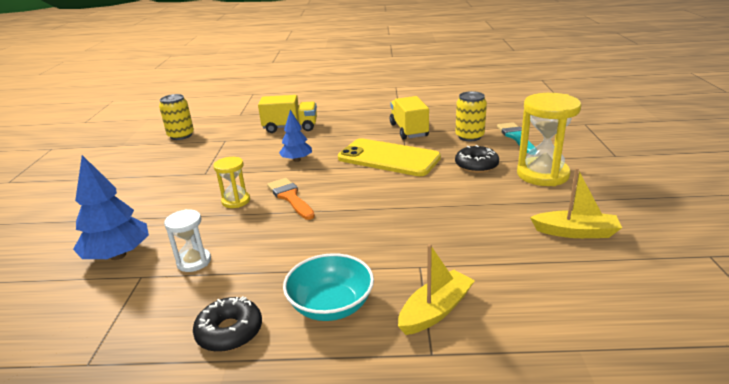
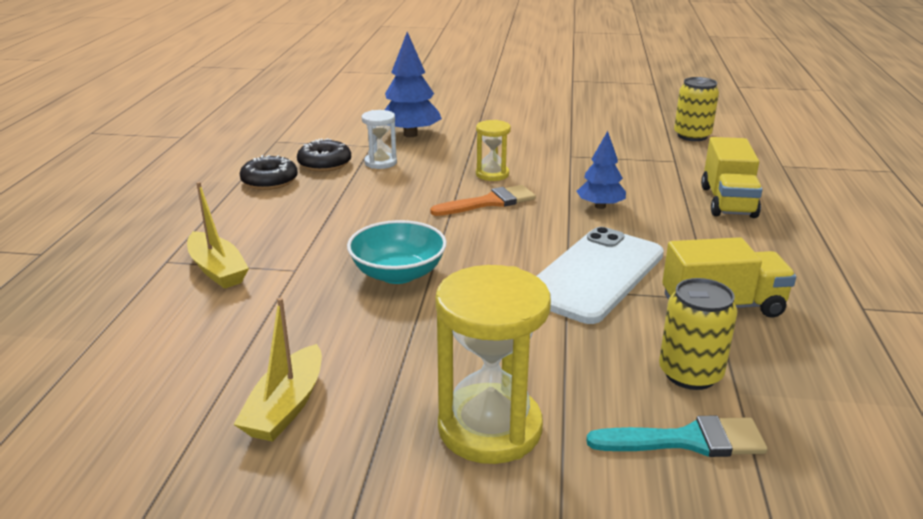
camera: 95 degrees right, 0 degrees up
turquoise bowl [283,253,374,321] -> turquoise bowl moved to [347,220,447,284]
yellow phone [338,138,441,176] -> white phone [537,227,664,324]
black donut [455,145,499,173] -> black donut moved to [297,138,351,172]

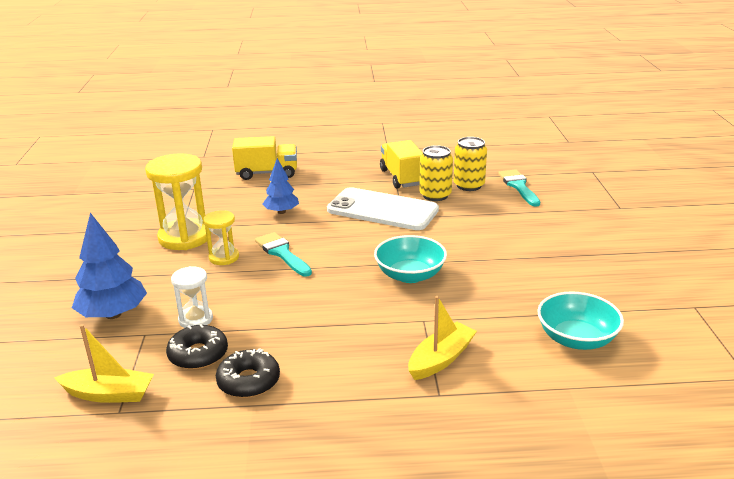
camera: 100 degrees left, 0 degrees up
yellow boat [233,298,322,442] -> yellow boat moved to [54,324,154,403]
orange brush [430,185,536,216] -> turquoise brush [255,232,312,277]
yellow hourglass [435,265,551,464] -> yellow hourglass moved to [145,153,211,250]
yellow can [674,77,719,141] -> yellow can moved to [419,145,453,201]
none -> turquoise bowl [537,291,624,350]

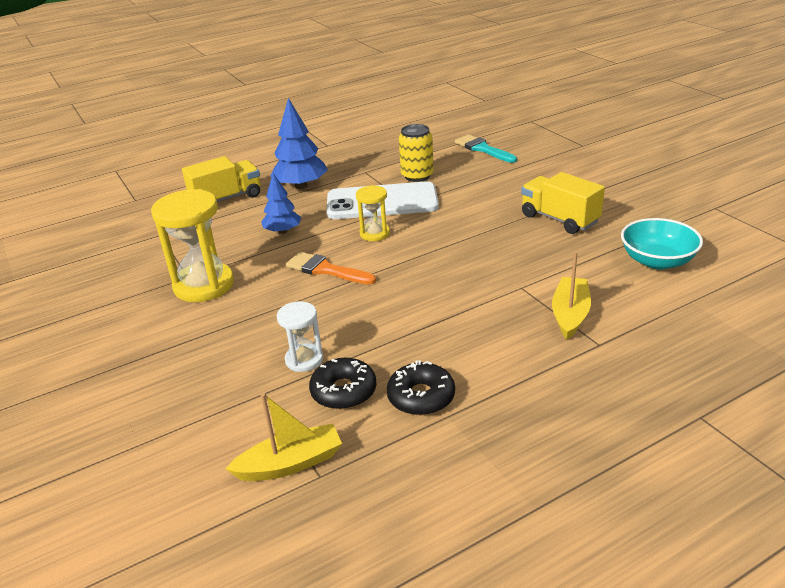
camera: 25 degrees left, 5 degrees up
blue tree [72,213,147,319] -> blue tree moved to [271,98,328,189]
yellow hourglass [203,210,239,265] -> yellow hourglass moved to [356,185,390,241]
turquoise brush [255,232,312,277] -> orange brush [286,252,376,284]
turquoise bowl [374,235,447,283] -> none
yellow truck [380,140,423,189] -> yellow truck moved to [521,172,605,234]
yellow can [454,137,487,191] -> none

